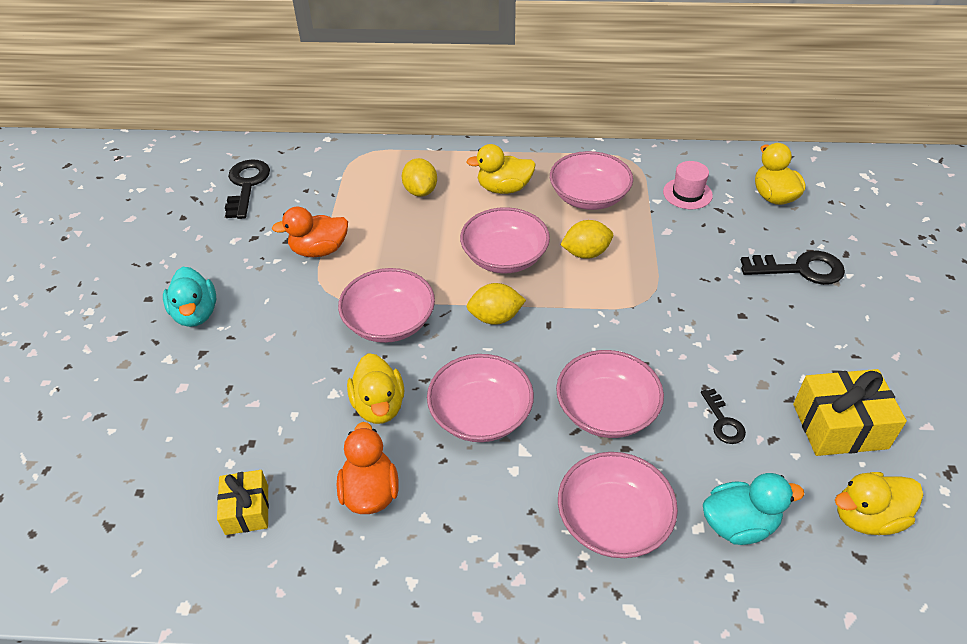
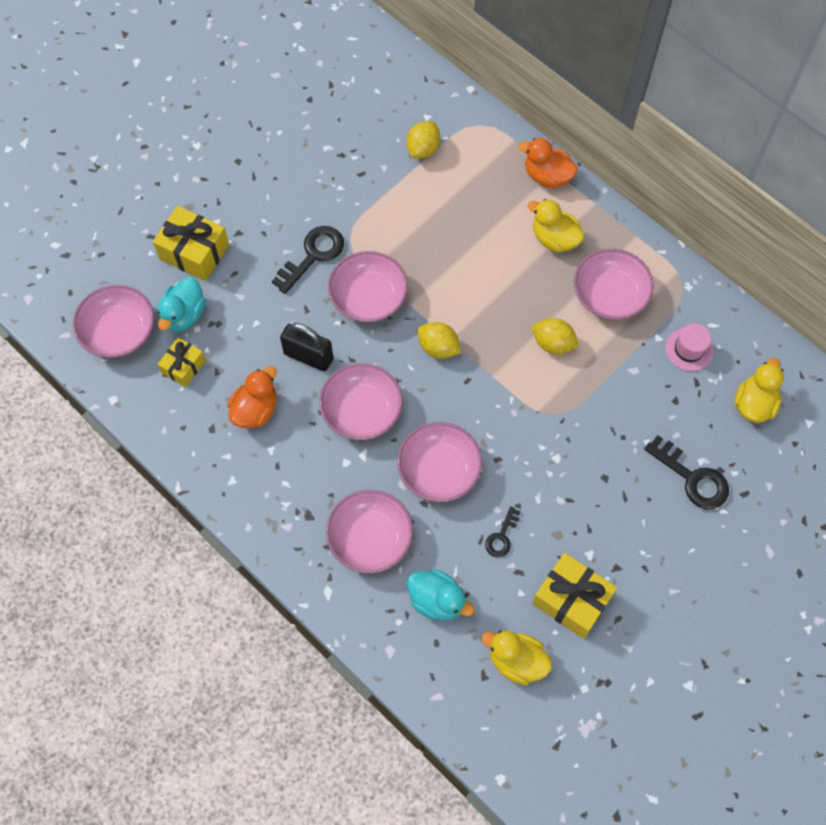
camera: 40 degrees right, 20 degrees up
turquoise duck [163,267,216,327] -> turquoise duck moved to [157,277,206,332]
black key [225,159,270,219] -> black key moved to [272,226,344,294]
orange duck [272,207,348,257] -> orange duck moved to [518,138,578,188]
yellow duck [347,353,404,424] -> black padlock [280,323,333,371]
yellow lemon [402,158,437,197] -> yellow lemon moved to [407,121,440,158]
pink bowl [460,207,550,273] -> pink bowl moved to [73,285,154,358]
none -> yellow gift [153,206,229,281]

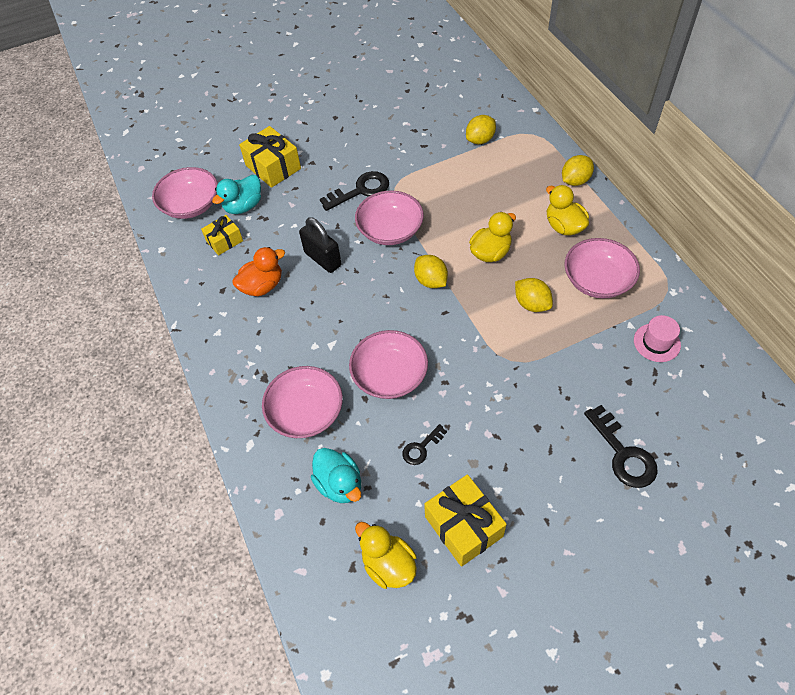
camera: 25 degrees right, 10 degrees down
pink bowl [319,363,403,440] -> none
orange duck [518,138,578,188] -> yellow lemon [562,155,594,186]
yellow duck [734,358,784,423] -> yellow duck moved to [469,212,516,262]

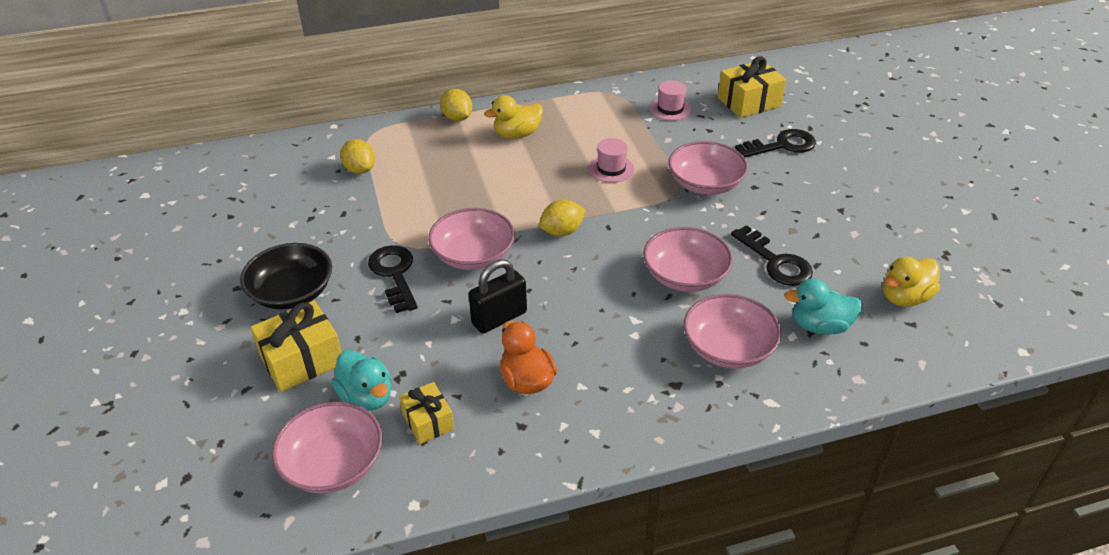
camera: 85 degrees left, 15 degrees down
turquoise duck [311,448,361,503] -> turquoise duck turned 150 degrees counterclockwise [784,278,863,335]
black key [402,424,447,465] -> black key [731,225,813,286], size x1.75
yellow gift [424,474,507,567] -> yellow gift moved to [718,56,786,118]
yellow duck [469,212,516,262] -> none
yellow lemon [515,278,553,312] -> pink hat [589,138,634,183]
pink bowl [564,238,640,298] -> pink bowl moved to [668,141,748,195]
none -> black bowl [240,243,332,310]

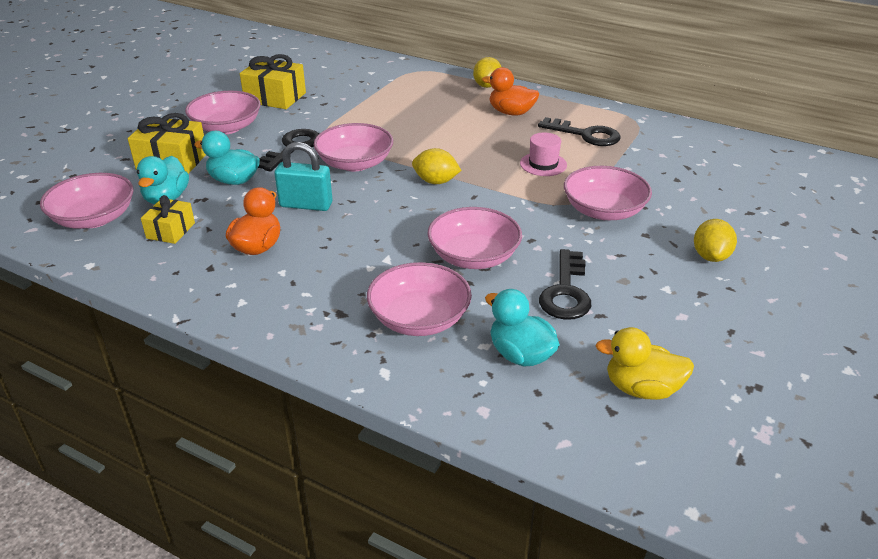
camera: 45 degrees right, 5 degrees down
black bowl [240,243,332,310] -> pink bowl [185,90,261,134]
yellow lemon [340,139,375,174] -> yellow lemon moved to [694,219,737,262]
black padlock [469,259,527,334] -> turquoise padlock [274,142,333,211]
yellow duck [484,95,543,139] -> orange duck [482,67,539,115]
pink hat [650,81,692,121] -> none
yellow gift [718,56,786,118] -> yellow gift moved to [240,54,306,109]
black key [735,129,816,158] -> black key moved to [538,117,621,146]
none -> turquoise duck [194,131,260,185]

